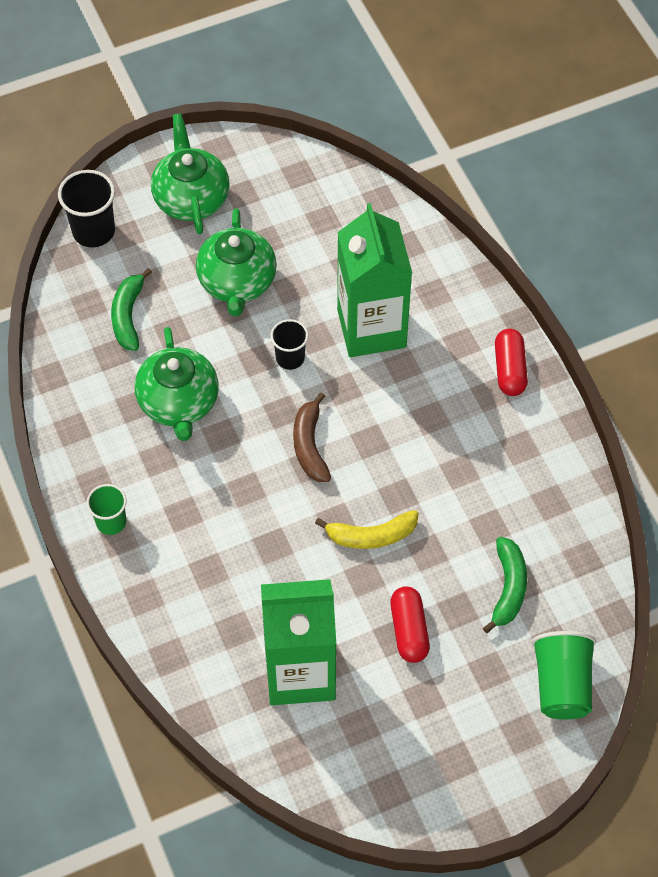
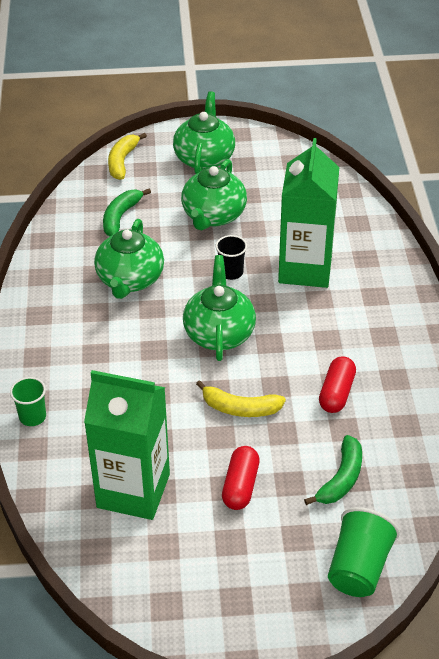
camera: 20 degrees right, 15 degrees down
black cup [58,170,115,247] -> yellow banana [108,133,147,180]
green cup [87,484,127,535] -> green cup moved to [10,377,46,426]
brown banana [293,392,331,482] -> green teapot [183,255,256,361]
red capsule [495,329,528,396] -> red capsule moved to [319,356,356,413]

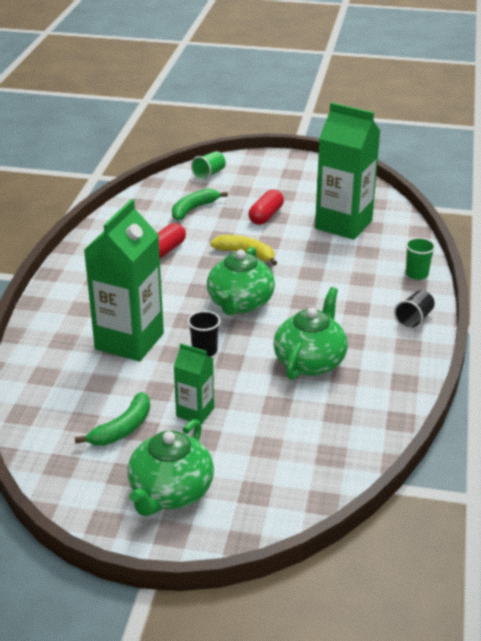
camera: 165 degrees left, 10 degrees down
green banana [103,188,151,236] -> green banana moved to [75,392,150,446]
yellow banana [108,133,147,180] -> none
green teapot [181,159,247,230] -> green carton [173,343,214,425]
green cup [328,507,400,597] -> green cup [191,151,226,181], size x0.64
none -> black cup [394,290,435,330]

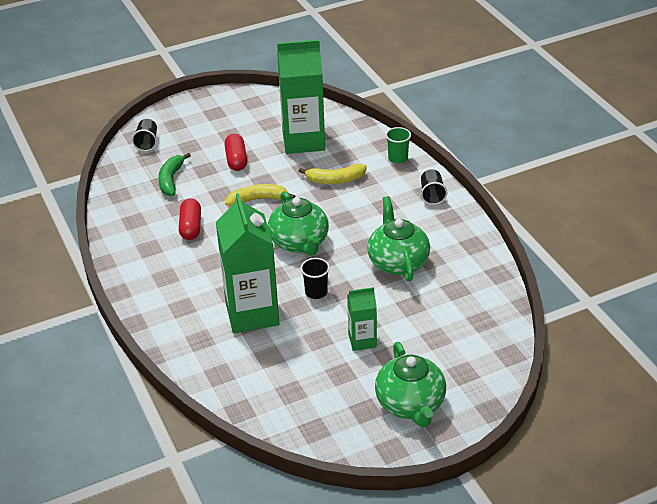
camera: 35 degrees left, 5 degrees up
green banana [75,392,150,446] -> none
green cup [191,151,226,181] -> black cup [132,119,157,151]
none -> yellow banana [299,164,367,184]

